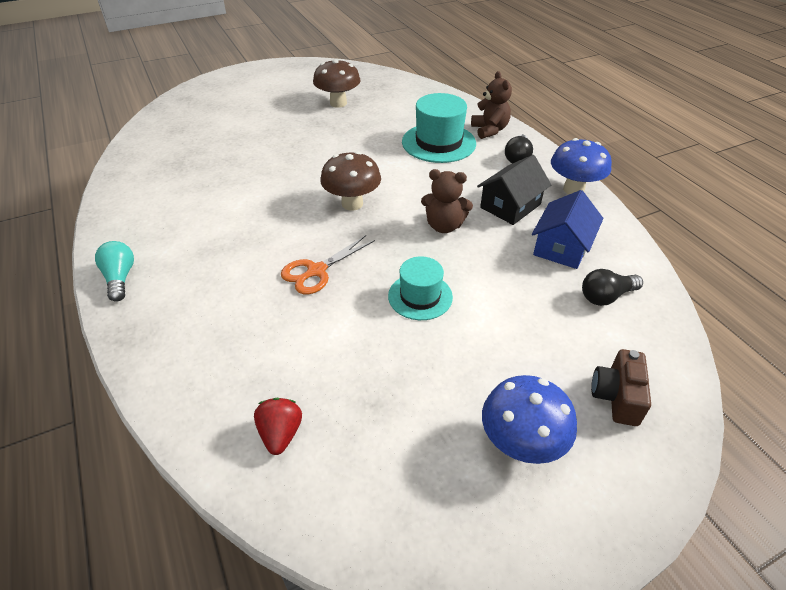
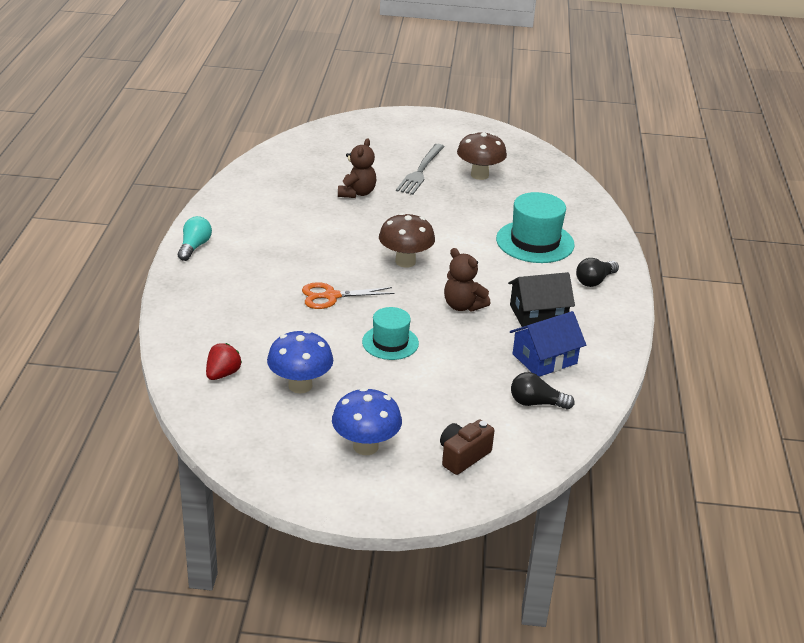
camera: 30 degrees right, 10 degrees down
brown teddy bear [471,71,512,139] -> brown teddy bear moved to [338,138,377,198]
blue mushroom [551,138,612,194] -> blue mushroom moved to [267,330,333,394]
none -> grey fork [396,144,445,195]

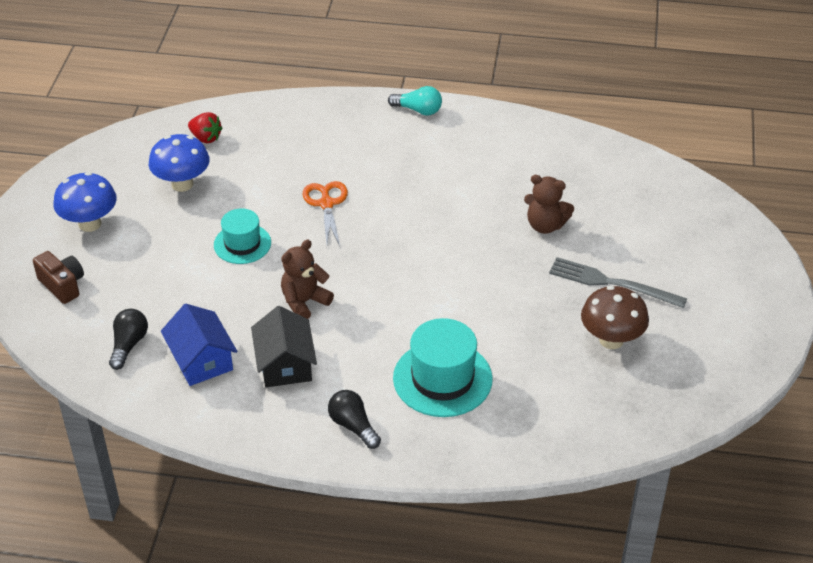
camera: 95 degrees right, 10 degrees up
brown mushroom [379,213,435,267] -> none

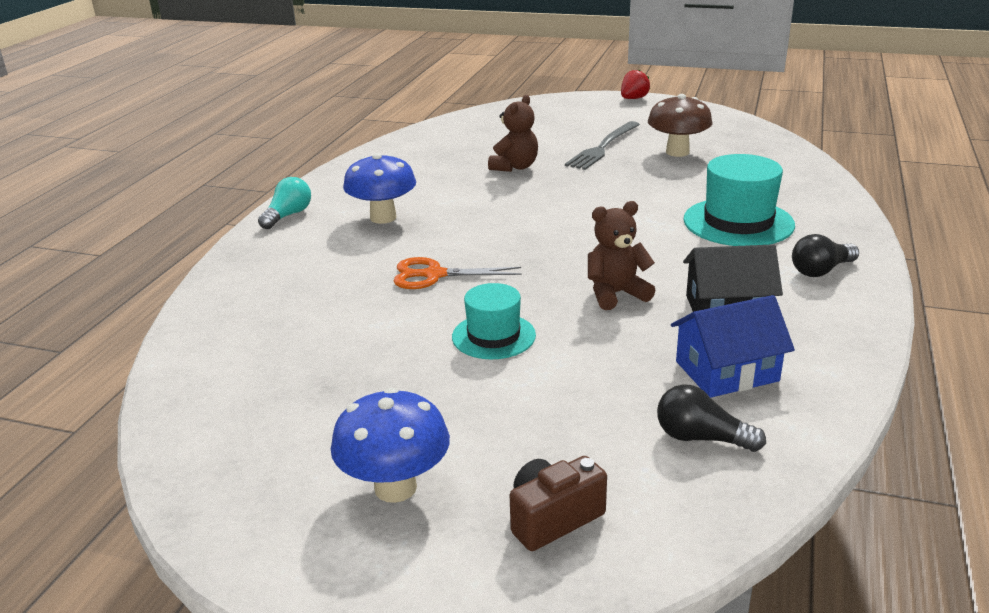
camera: 80 degrees left, 15 degrees down
blue mushroom [149,134,209,192] -> blue mushroom moved to [343,153,416,224]
red strawberry [188,112,222,143] -> red strawberry moved to [621,69,650,99]
brown teddy bear [281,240,334,319] -> brown teddy bear turned 105 degrees clockwise [588,201,656,310]

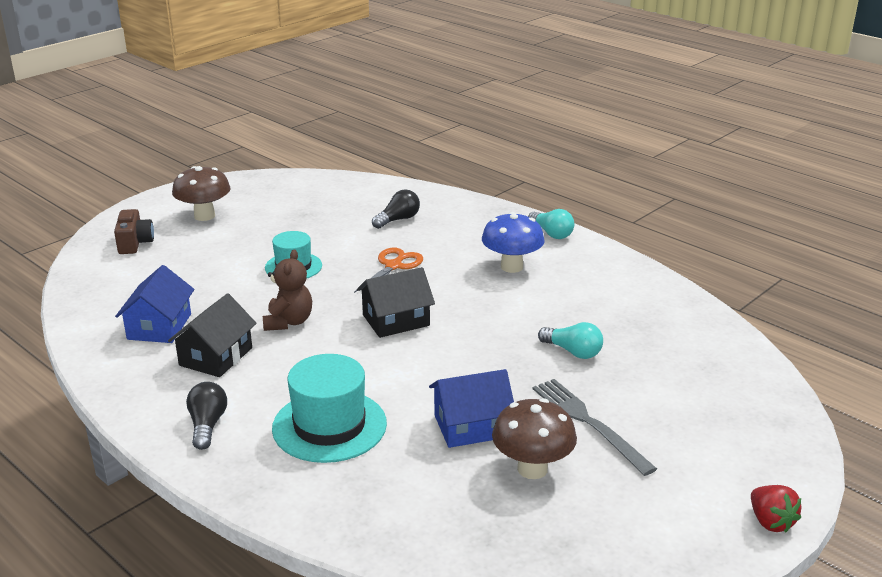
camera: 115 degrees right, 0 degrees up
blue mushroom [331,388,450,503] -> brown mushroom [172,166,231,221]
brown teddy bear [488,95,538,172] -> turquoise light bulb [538,322,603,359]
black light bulb [657,384,766,452] -> black light bulb moved to [372,189,420,229]
none -> black house [357,267,435,338]
none -> blue house [429,369,514,448]

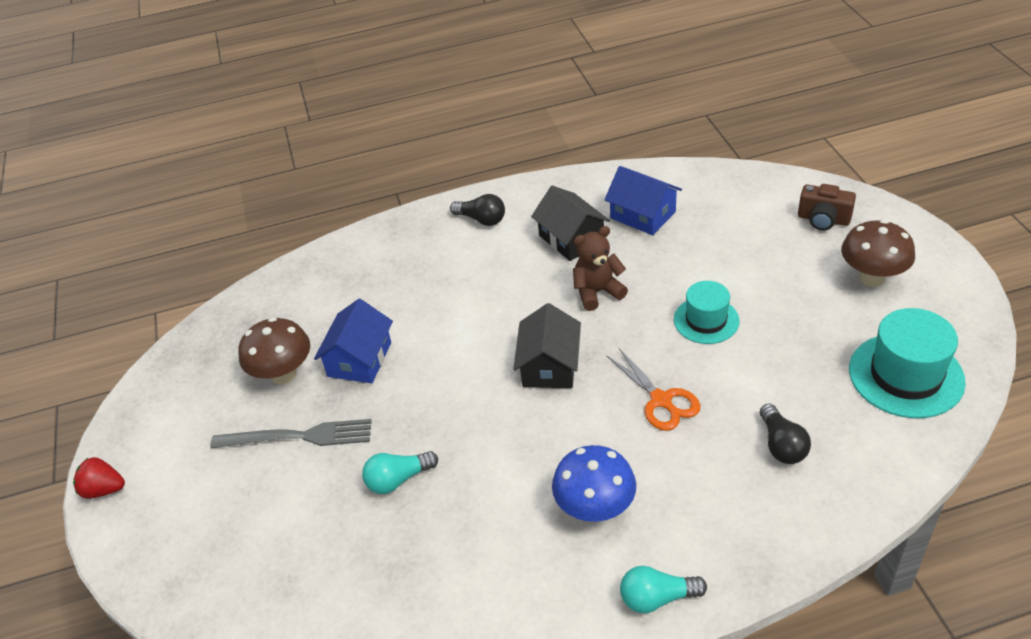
camera: 125 degrees right, 15 degrees up
brown teddy bear [263,249,312,331] -> brown teddy bear turned 120 degrees clockwise [573,226,628,311]
turquoise hat [272,354,387,463] -> turquoise hat moved to [849,308,966,418]

